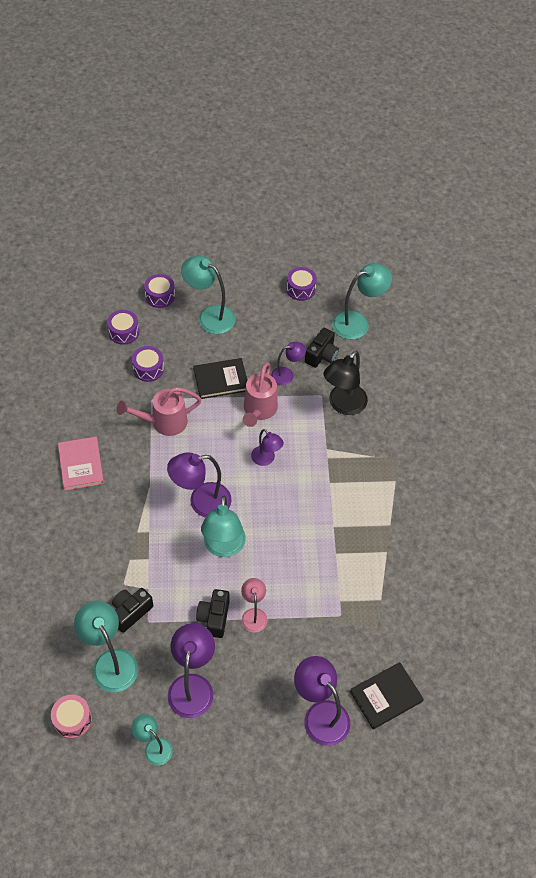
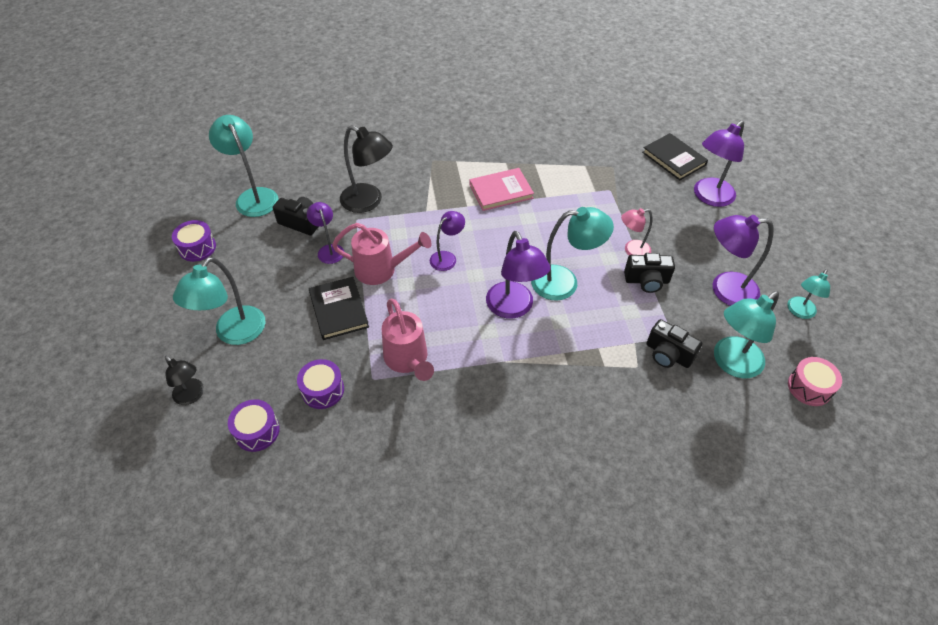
camera: 95 degrees left, 5 degrees down
pink book [58,437,104,491] -> pink book moved to [469,168,534,211]
purple drum [144,274,175,308] -> black lamp [165,356,204,405]

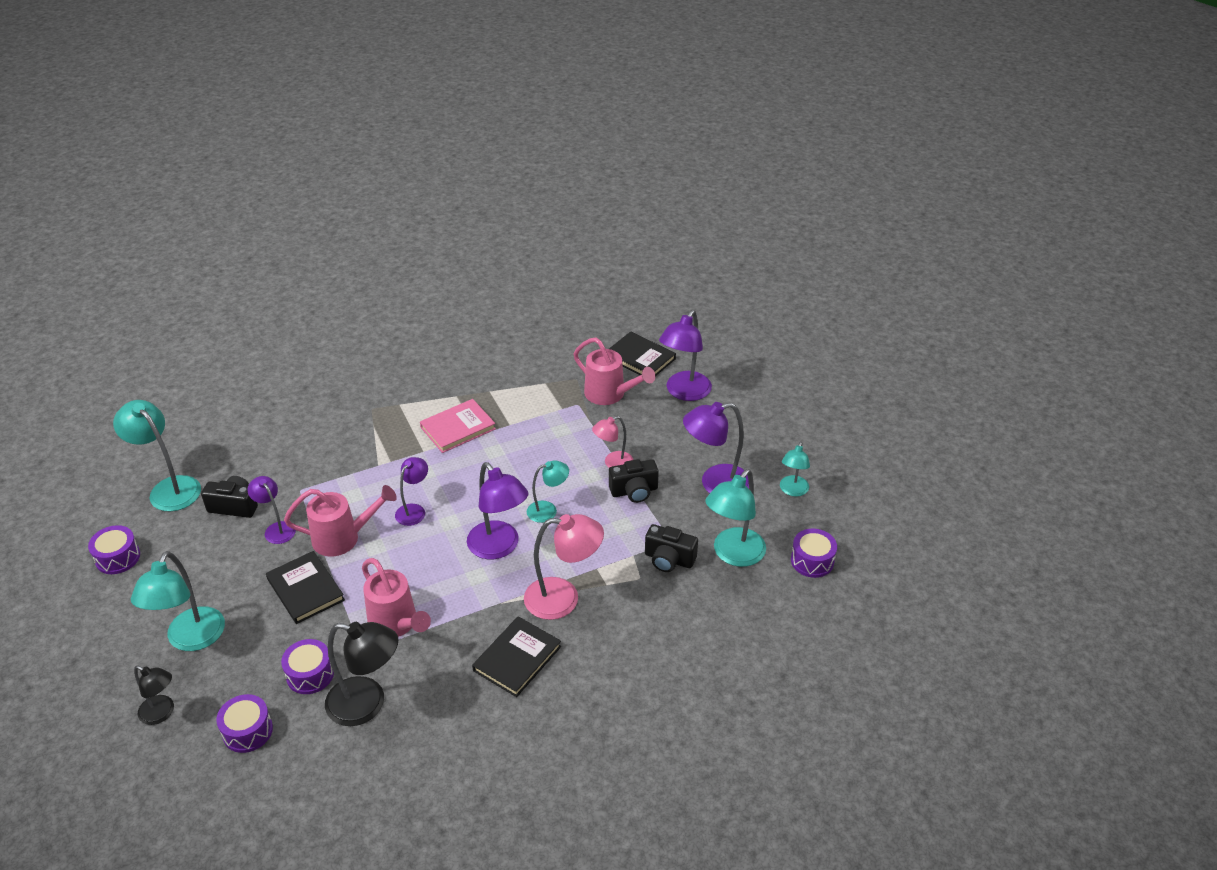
camera: 15 degrees left, 10 degrees down
black lamp [340,125,393,213] -> black lamp moved to [325,622,399,726]
turquoise lamp [531,207,614,301] -> turquoise lamp [527,460,569,523], size x0.59
pink drum [788,357,842,406] -> purple drum [791,529,837,578]
none -> black book [472,616,561,697]
none -> pink lamp [524,514,604,620]
none -> pink watering can [573,337,655,405]

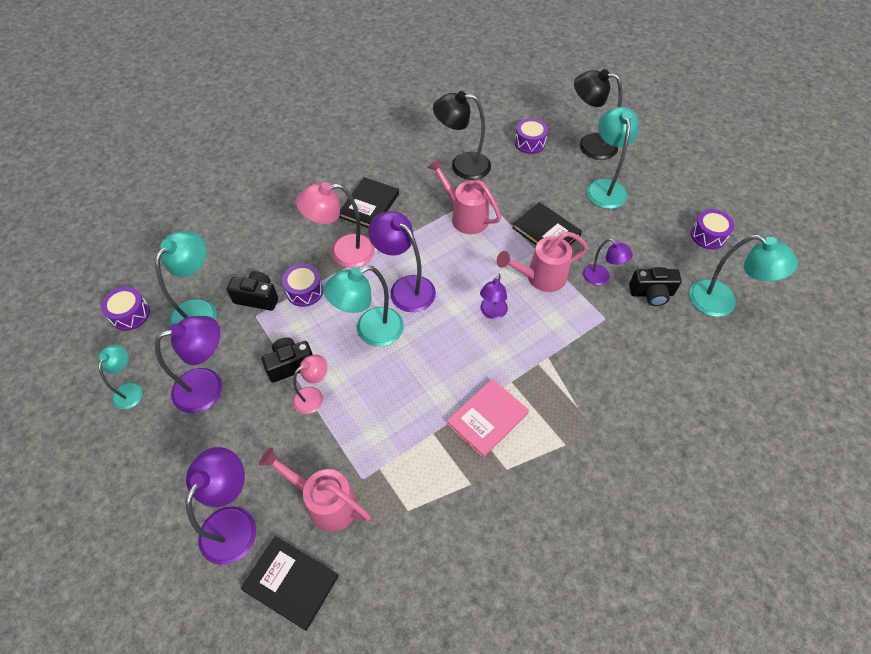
camera: 170 degrees right, 15 degrees up
black lamp [134,666,174,725] -> black lamp [574,69,622,160], size x1.69
purple drum [281,639,334,694] -> purple drum moved to [282,264,323,307]
turquoise lamp [527,460,569,523] -> turquoise lamp [323,266,404,347], size x1.69

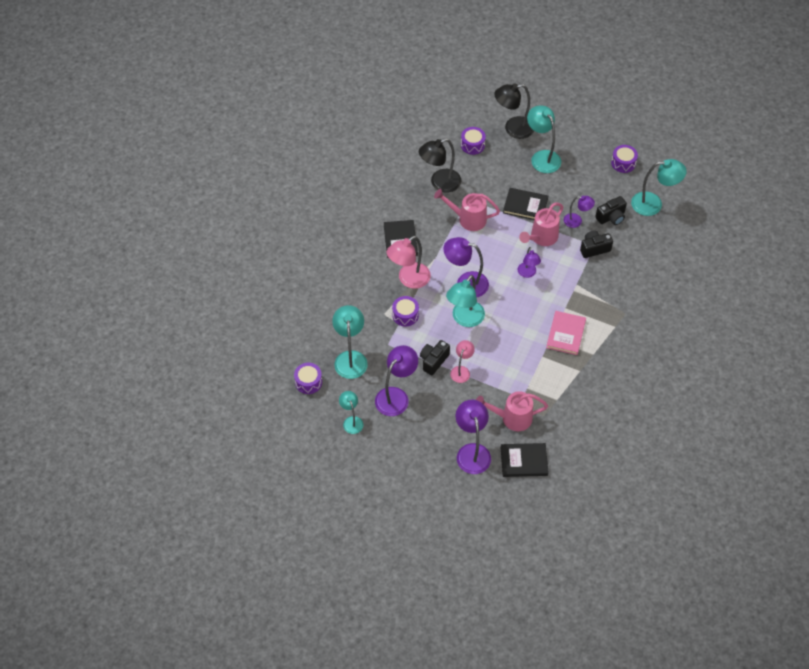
camera: 30 degrees left, 0 degrees up
black camera [227,271,278,311] -> black camera moved to [580,230,613,258]

